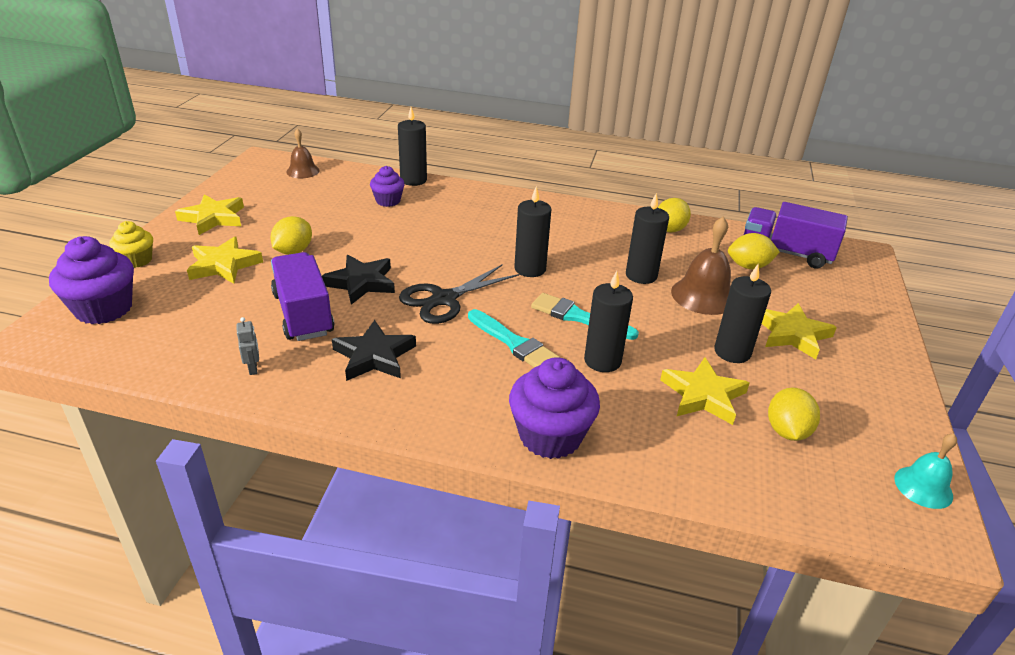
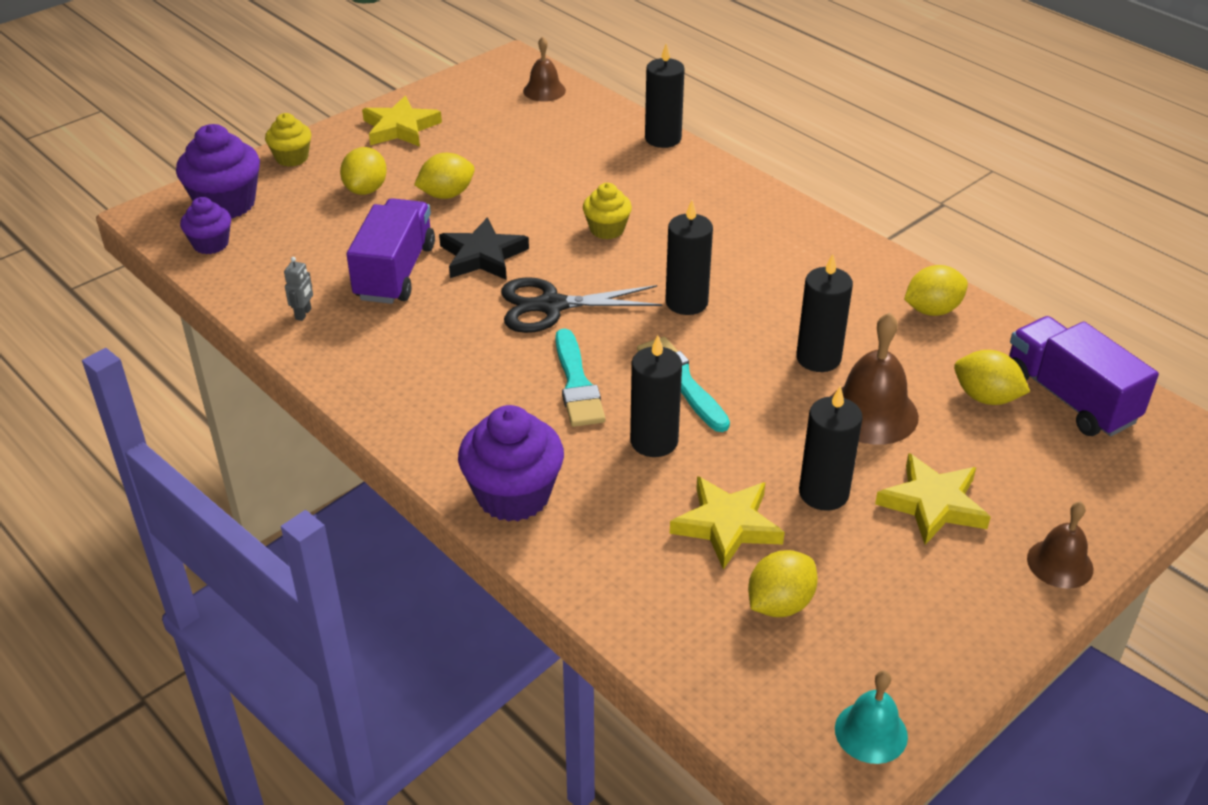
camera: 35 degrees right, 5 degrees up
yellow star [187,236,263,284] -> yellow lemon [340,147,387,195]
black star [332,320,416,381] -> none
purple cupcake [370,166,405,207] -> purple cupcake moved to [180,197,231,254]
none -> yellow cupcake [583,183,632,239]
none -> brown bell [1027,502,1093,589]

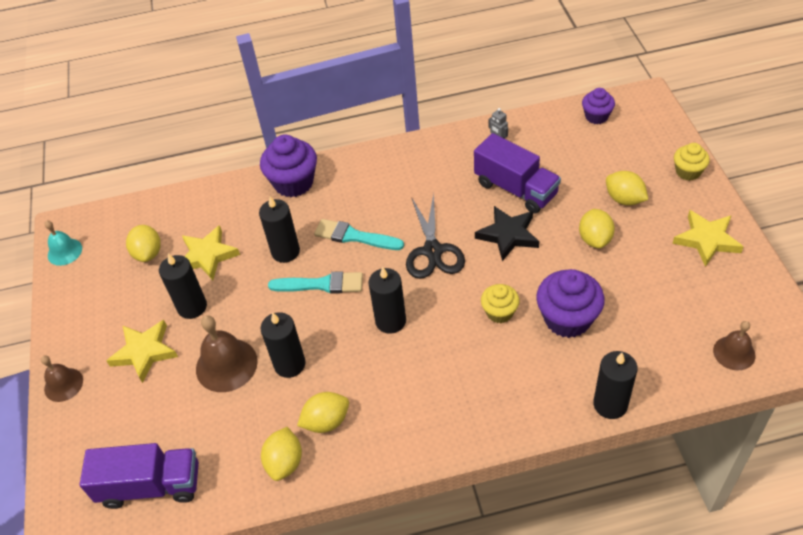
camera: 125 degrees right, 10 degrees up
purple cupcake [176,124,260,218] -> purple cupcake moved to [536,269,605,338]
black scissors [501,277,662,333] -> black scissors turned 150 degrees clockwise [406,193,465,279]
yellow lemon [954,350,1030,405] -> yellow lemon moved to [297,392,349,433]

